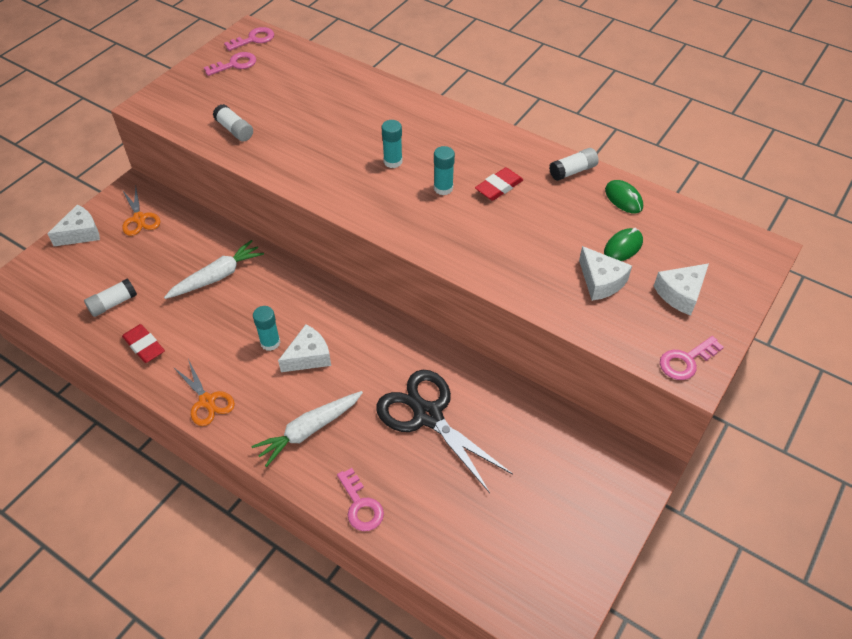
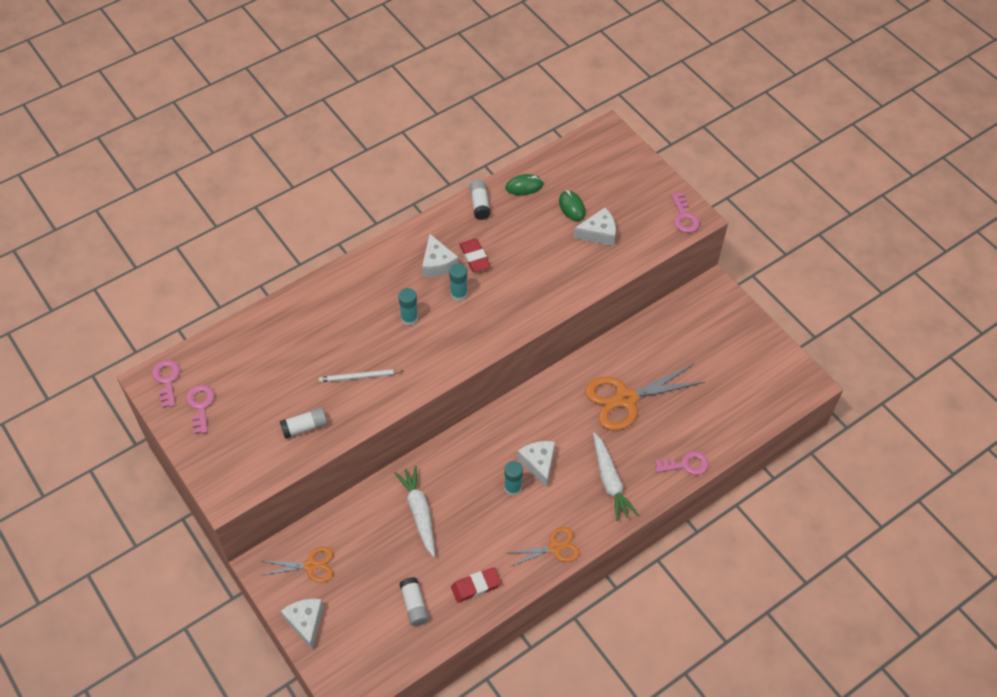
camera: 70 degrees left, 5 degrees up
black scissors [376,370,513,493] -> orange scissors [585,364,705,431]
white cheese [654,263,709,316] -> white cheese moved to [422,234,459,277]
none -> white pencil [319,369,403,382]

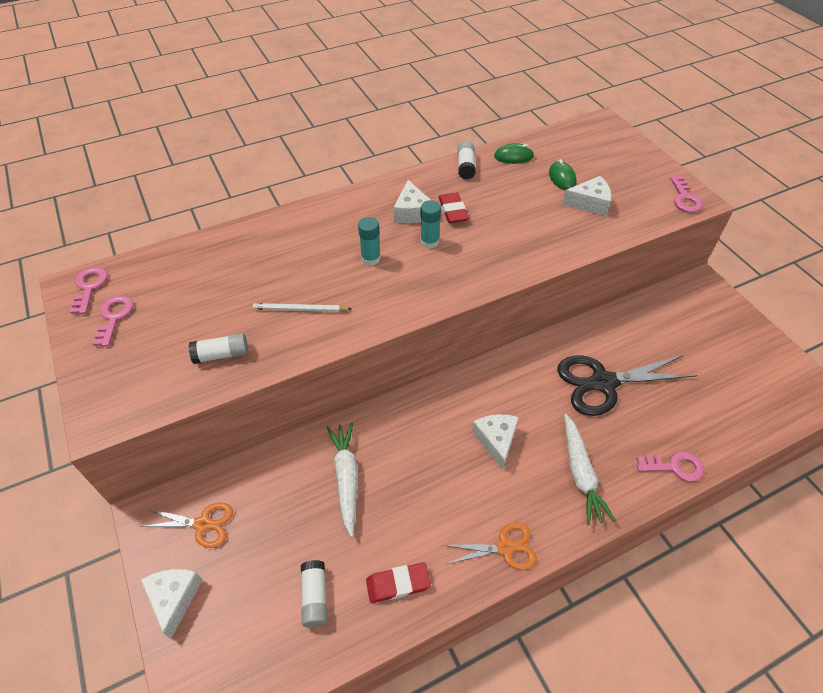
camera: 10 degrees right, 5 degrees down
turquoise glue stick [504,461,523,496] -> none
orange scissors [585,364,705,431] -> black scissors [557,355,697,416]

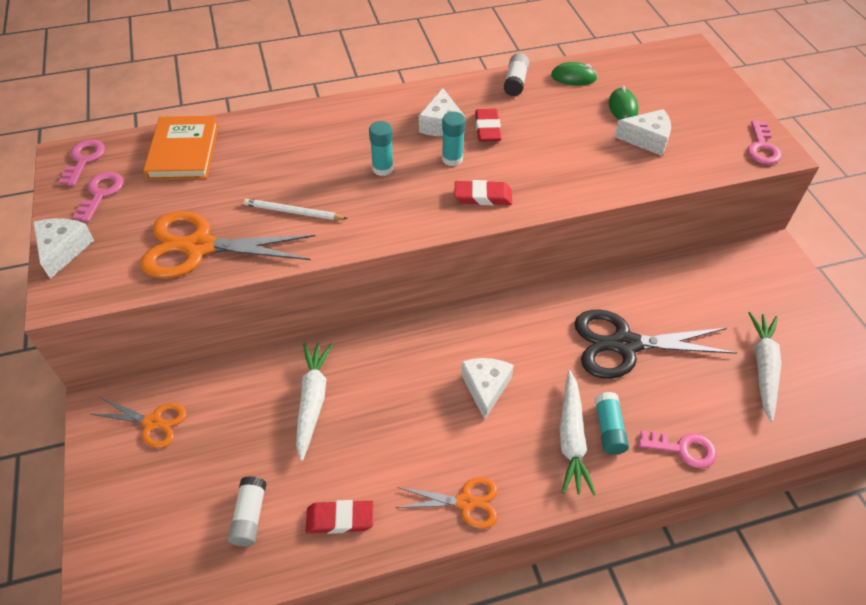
camera: 10 degrees right, 0 degrees up
white cheese [141,569,203,639] -> white cheese moved to [33,218,94,279]
white glue stick [189,333,248,364] -> orange scissors [140,211,315,278]
none -> orange book [143,116,219,180]
none -> red eraser [454,180,512,205]
none -> turquoise glue stick [594,392,629,455]
none -> white carrot [748,312,781,422]

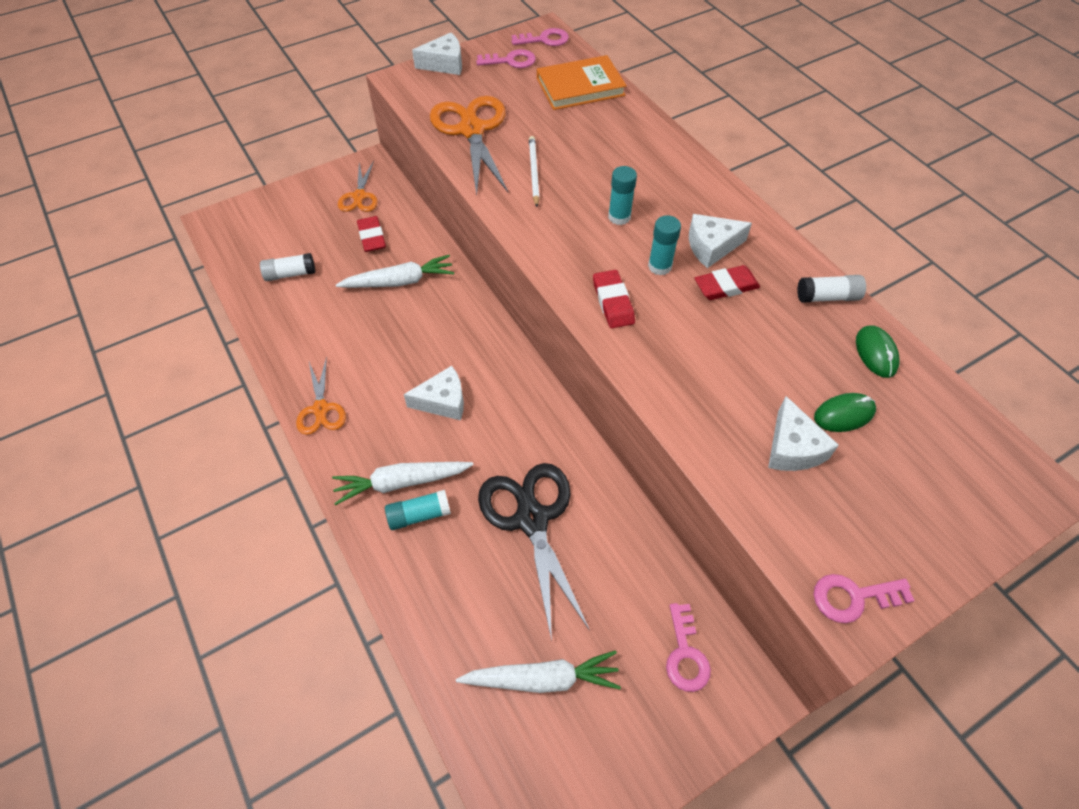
camera: 75 degrees right, 5 degrees up
red eraser [305,500,373,534] -> red eraser moved to [357,216,386,252]
pink key [639,430,717,469] -> pink key moved to [666,603,711,692]

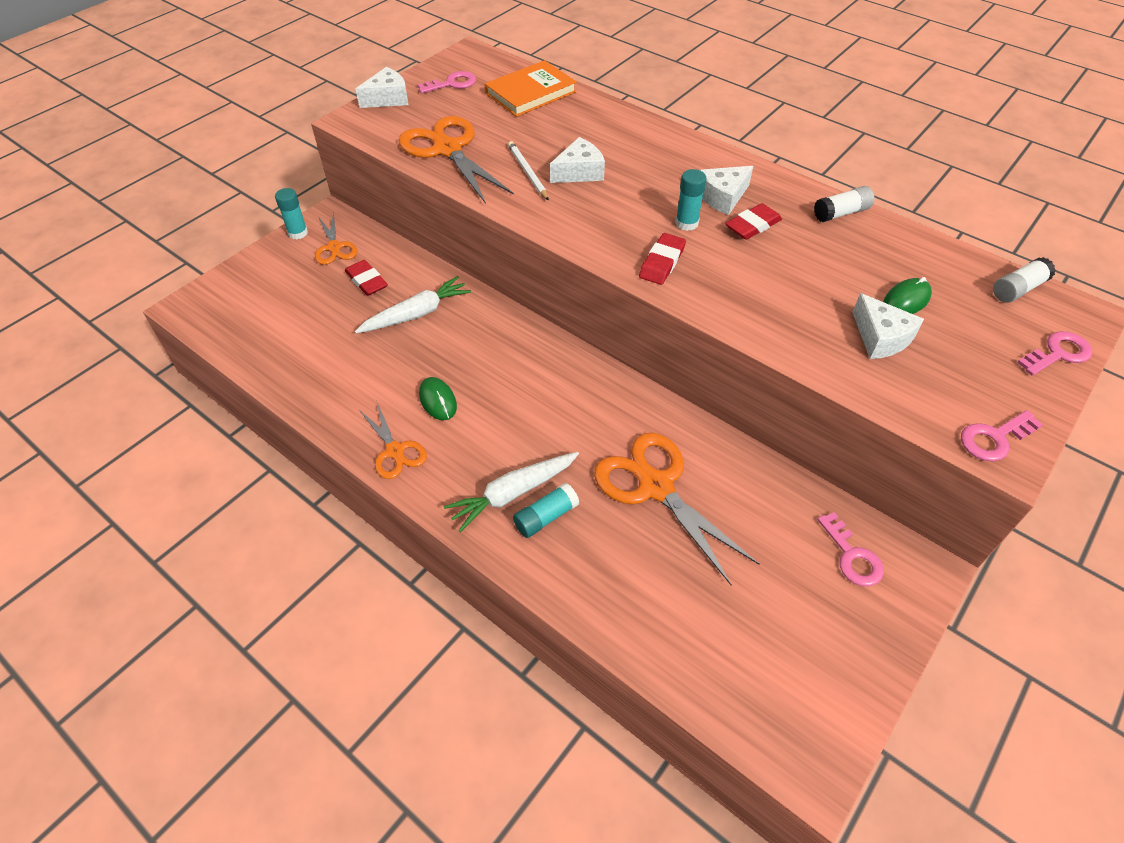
camera: 20 degrees left, 5 degrees down
white glue stick [260,253,315,281] -> white glue stick moved to [993,257,1056,303]
white cheese [404,366,464,420] -> white cheese moved to [550,137,605,183]
white carrot [456,650,621,693] -> none
black scissors [478,463,590,641] -> orange scissors [594,432,760,586]
pink key [512,28,569,46] -> pink key moved to [1017,331,1092,376]
red eraser [593,270,635,328] -> red eraser turned 60 degrees clockwise [639,233,686,285]
turquoise glue stick [608,166,637,225] -> turquoise glue stick moved to [275,188,308,239]
green mouse [856,325,900,378] -> green mouse moved to [419,377,457,420]

